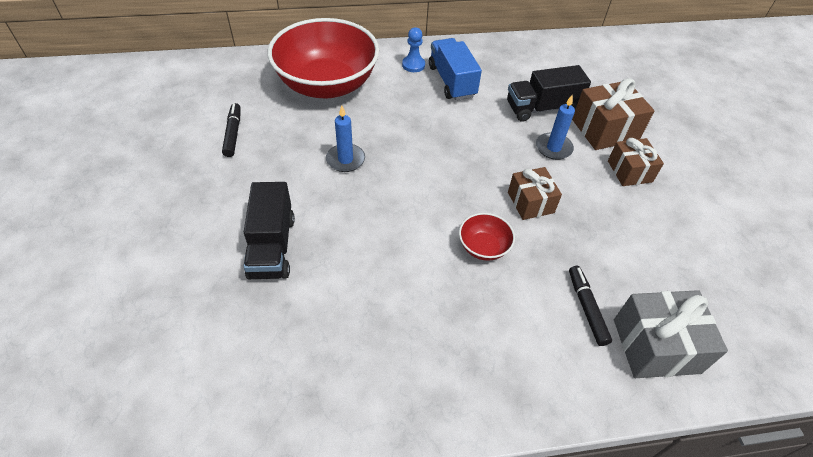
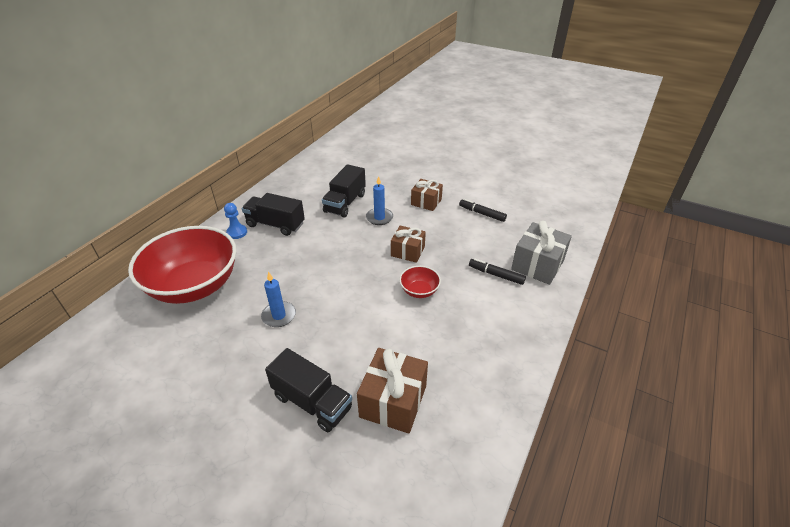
camera: 50 degrees left, 10 degrees down
black marker [222,103,241,157] -> black marker moved to [459,199,507,222]
blue truck [429,38,482,100] -> black truck [242,193,305,236]
brown gift [572,78,655,150] -> brown gift moved to [357,348,428,433]

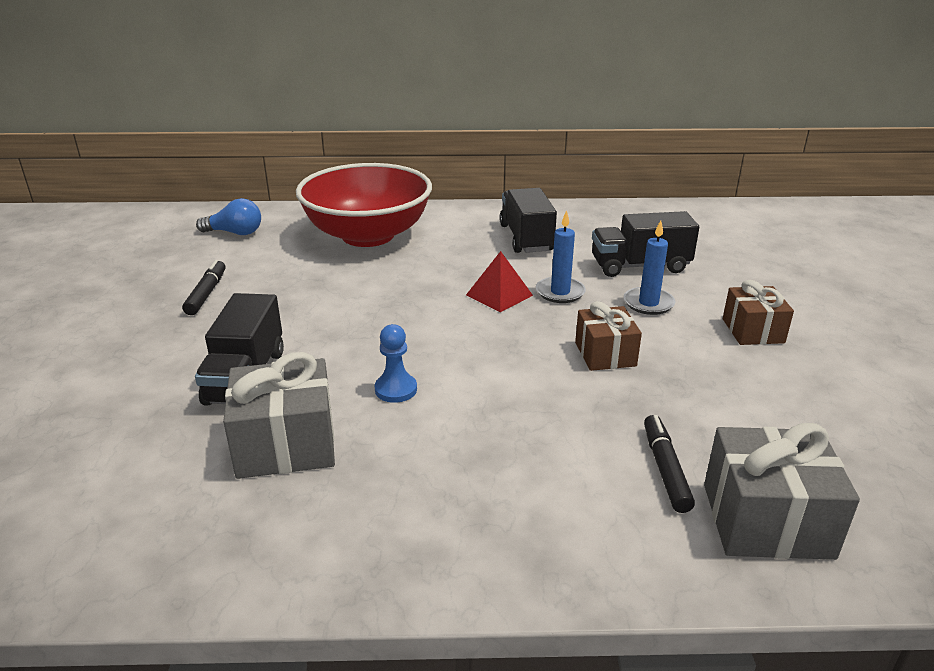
camera: 60 degrees right, 10 degrees down
blue pawn [224,203,247,239] -> blue pawn moved to [375,324,417,403]
blue candle [261,272,296,327] -> blue candle moved to [536,210,586,303]
brown gift [357,348,428,433] -> grey gift [223,352,335,479]
red bowl [399,266,441,298] -> none
black marker [459,199,507,222] -> black marker moved to [182,260,226,315]
none -> blue light bulb [196,198,261,235]
none -> red pyramid [466,251,533,312]

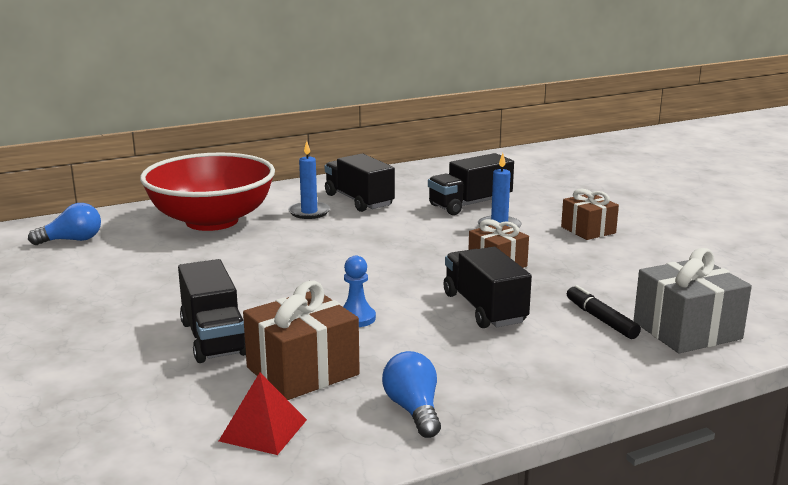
camera: 25 degrees left, 10 degrees down
black marker [182,260,226,315] -> none
grey gift [223,352,335,479] -> brown gift [243,281,360,400]
red pyramid [466,251,533,312] -> red pyramid moved to [219,373,307,455]
blue candle [536,210,586,303] -> blue candle moved to [288,141,330,219]
none -> blue light bulb [382,351,441,438]
none -> black truck [444,247,532,328]

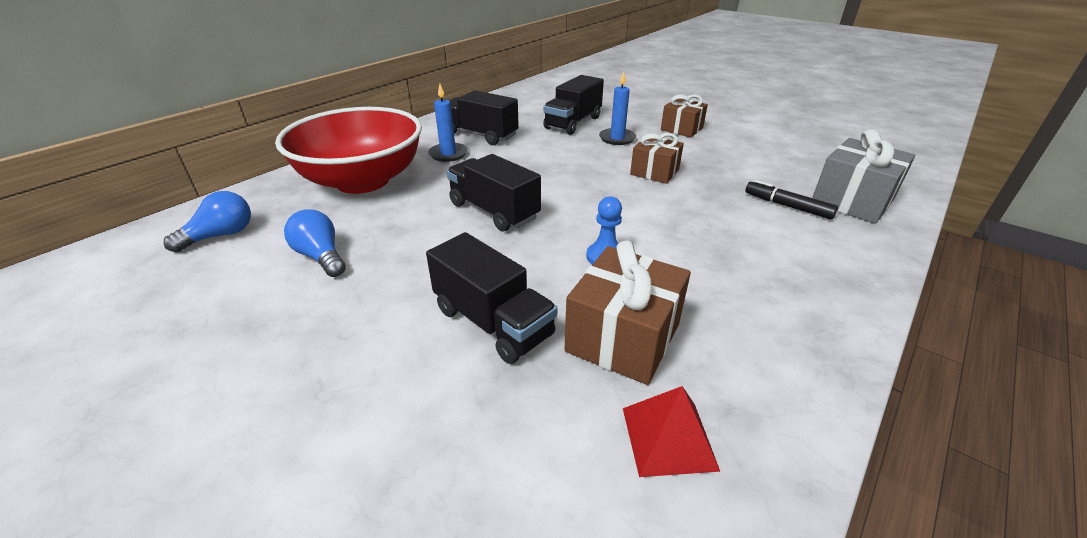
camera: 25 degrees left, 15 degrees up
blue light bulb [382,351,441,438] -> blue light bulb moved to [284,209,346,277]
black truck [444,247,532,328] -> black truck moved to [446,154,541,231]

